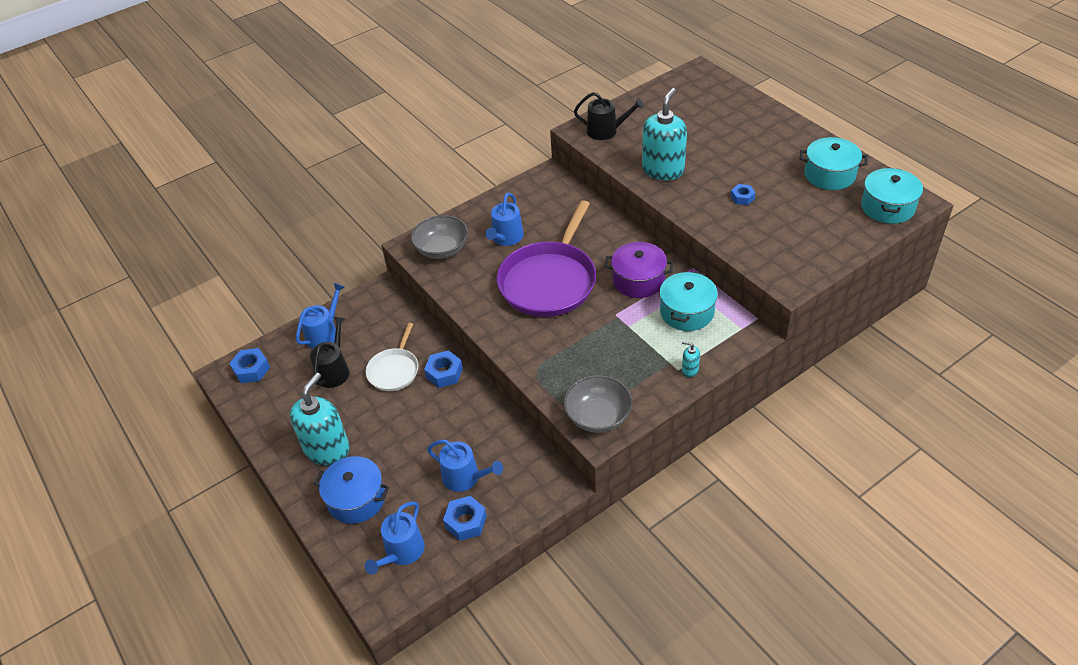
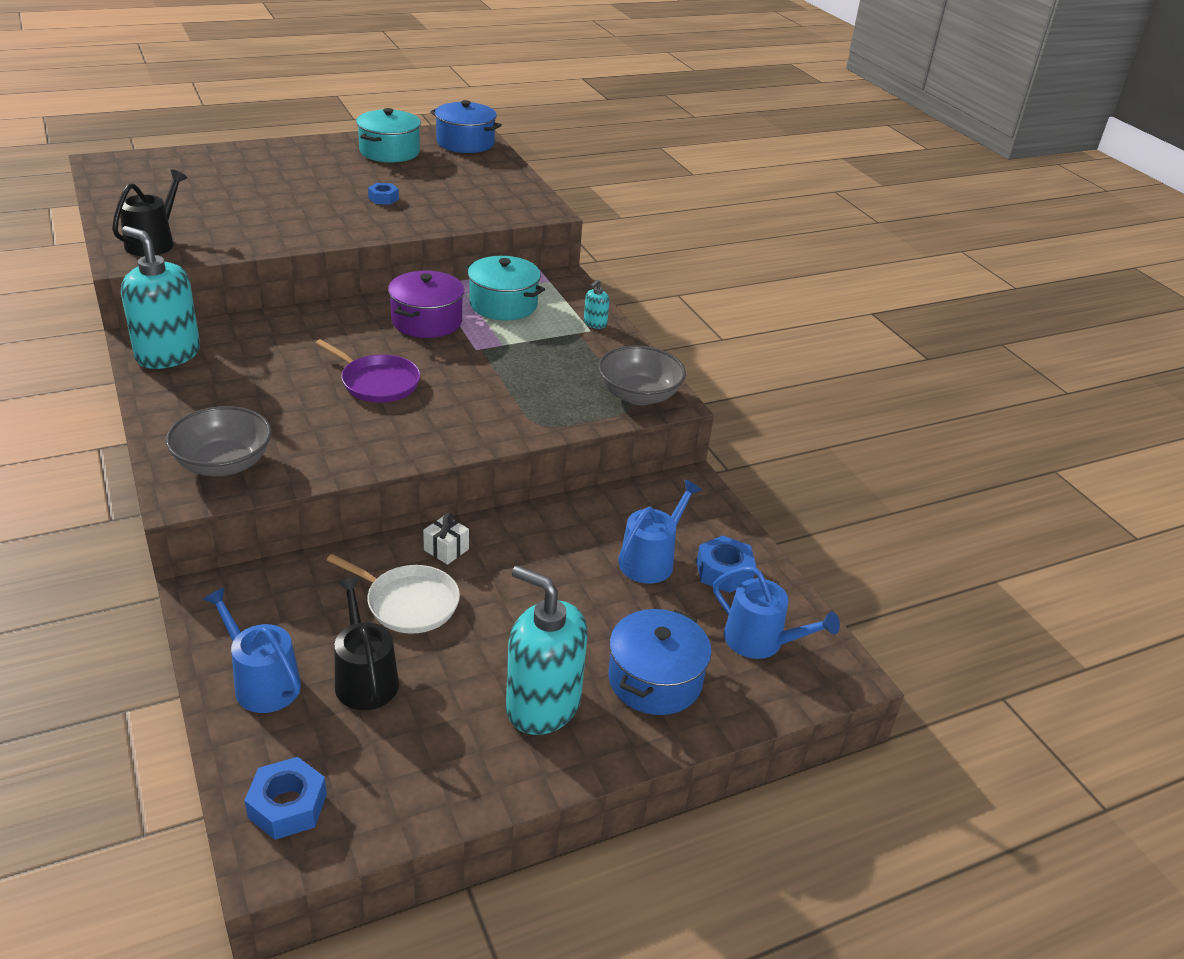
camera: 85 degrees left, 10 degrees down
black watering can [310,317,349,388] -> black watering can turned 45 degrees clockwise [334,577,399,710]
blue nut [424,350,463,388] -> white gift [423,513,469,565]
blue watering can [485,193,524,246] -> none
purple pan [497,200,596,317] -> purple pan [315,339,421,403], size x0.53
turquoise soap dispenser [642,88,687,180] -> turquoise soap dispenser moved to [121,226,200,369]
turquoise pot [861,167,923,224] -> blue pot [430,100,502,153]

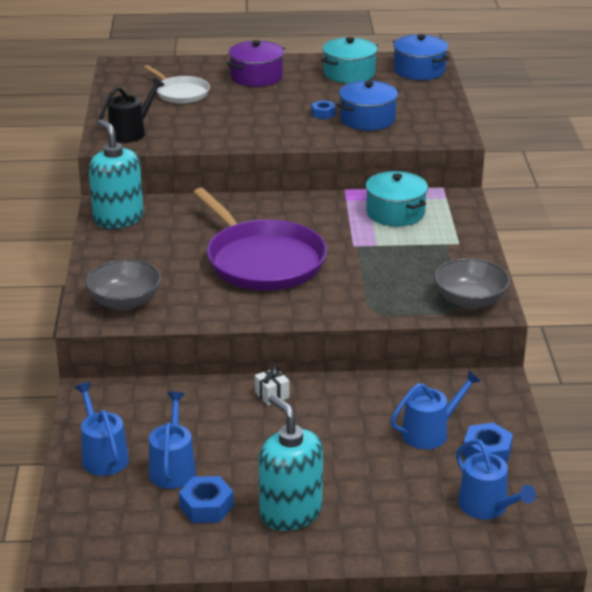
camera: 25 degrees right, 5 degrees down
blue nut [244,757,327,840] -> blue nut moved to [179,476,234,523]
purple pan [315,339,421,403] -> purple pan [193,188,327,291], size x1.90
white pan [327,554,460,634] -> white pan moved to [144,65,210,104]
black watering can [334,577,399,710] -> blue watering can [149,392,196,489]
purple pot [388,270,464,338] -> purple pot moved to [227,40,285,87]
turquoise soap dispenser [584,280,609,329] -> none
blue pot [608,609,712,715] -> blue pot moved to [336,80,400,131]

